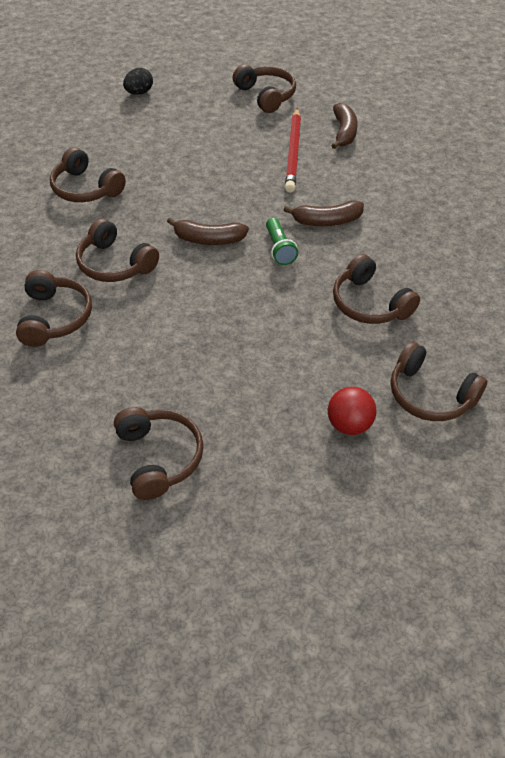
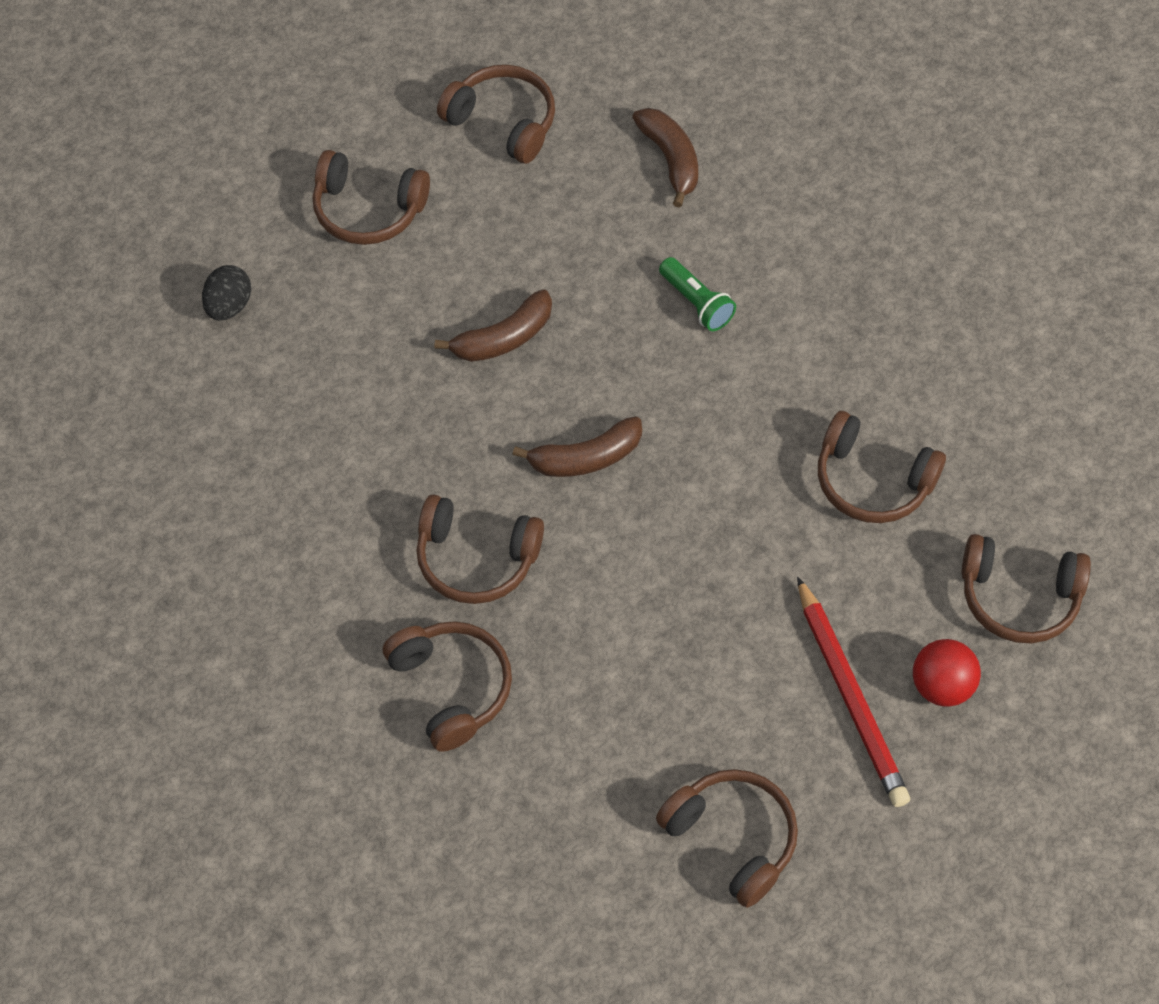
camera: 25 degrees left, 10 degrees up
brown headphones [50,147,126,202] -> brown headphones moved to [313,150,430,245]
black egg [123,68,153,95] -> black egg moved to [202,265,251,321]
green flashlight [266,218,298,265] -> green flashlight moved to [659,257,736,331]
brown banana [284,200,364,226] -> brown banana moved to [435,289,552,362]
red pencil [285,108,301,192] -> red pencil moved to [797,577,910,807]

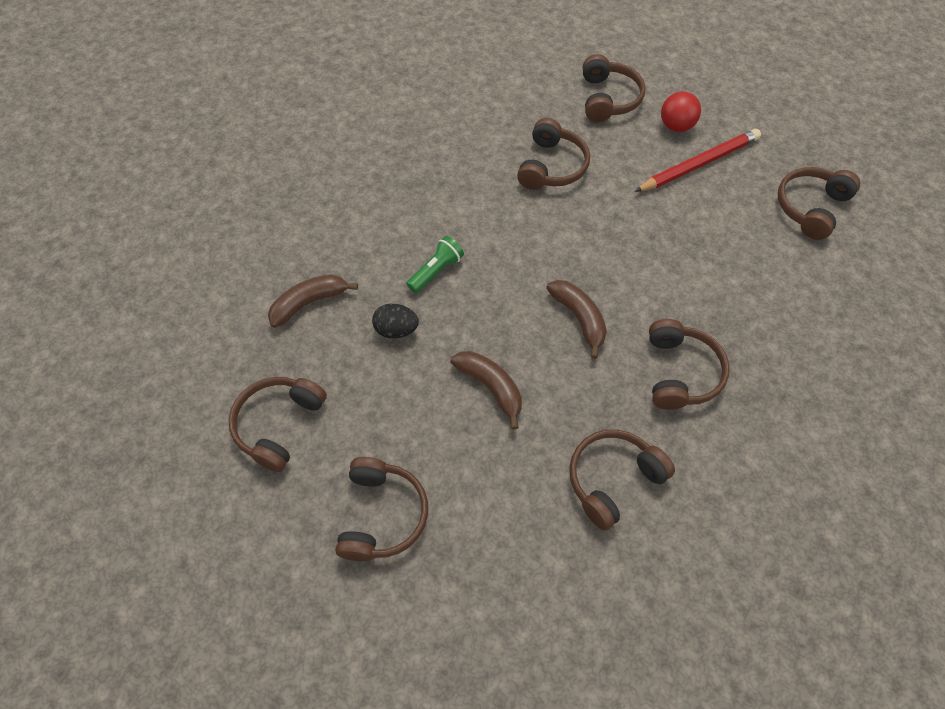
camera: 100 degrees left, 0 degrees up
black egg [202,265,251,321] -> black egg moved to [372,304,419,338]
brown headphones [383,621,512,752] -> brown headphones moved to [569,429,675,530]

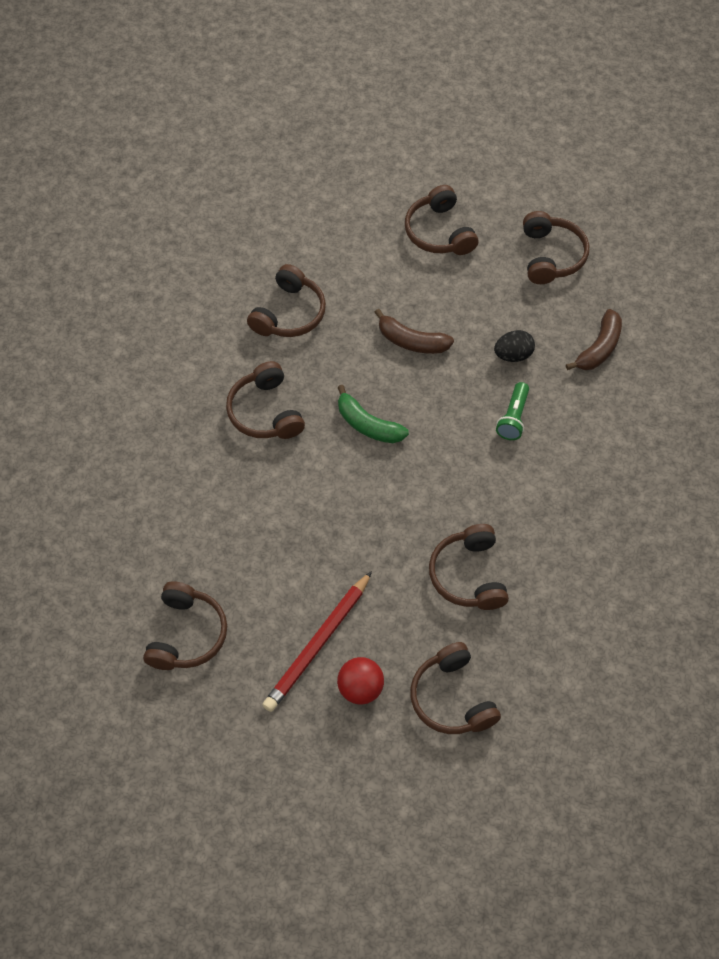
camera: 155 degrees right, 0 degrees up
brown banana [546,280,607,359] -> green banana [338,385,409,443]

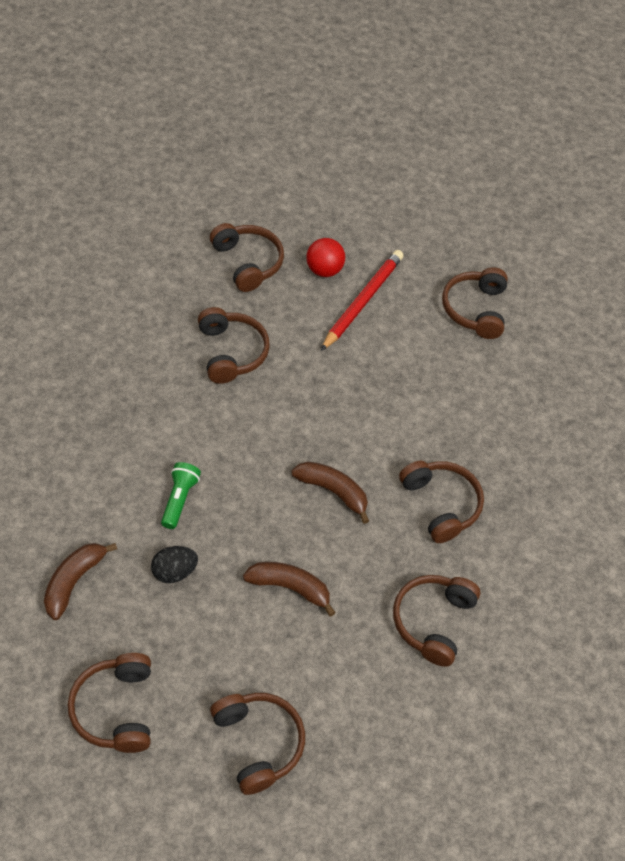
camera: 170 degrees right, 5 degrees down
green banana [338,385,409,443] -> brown banana [291,461,369,524]

